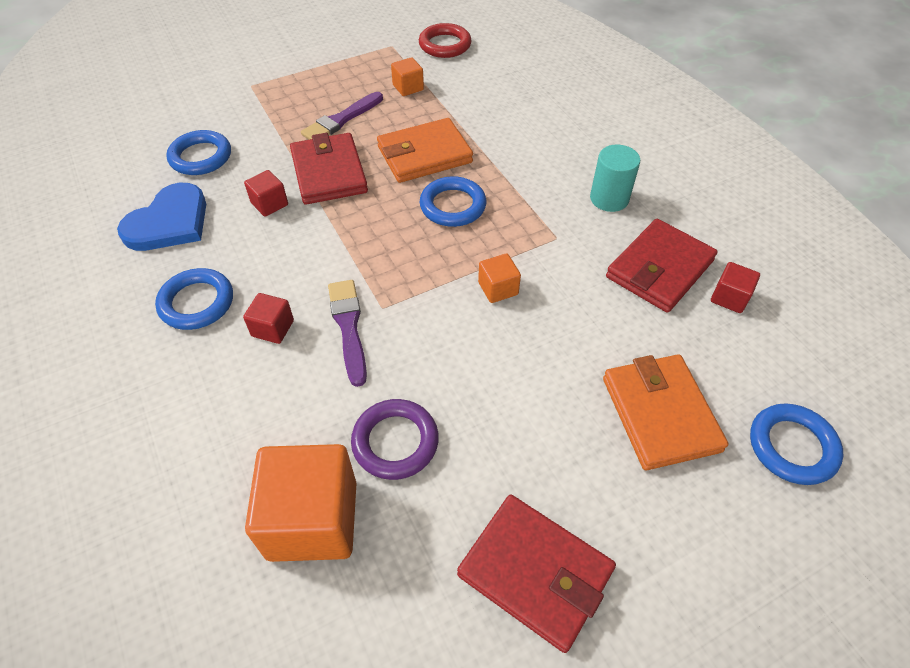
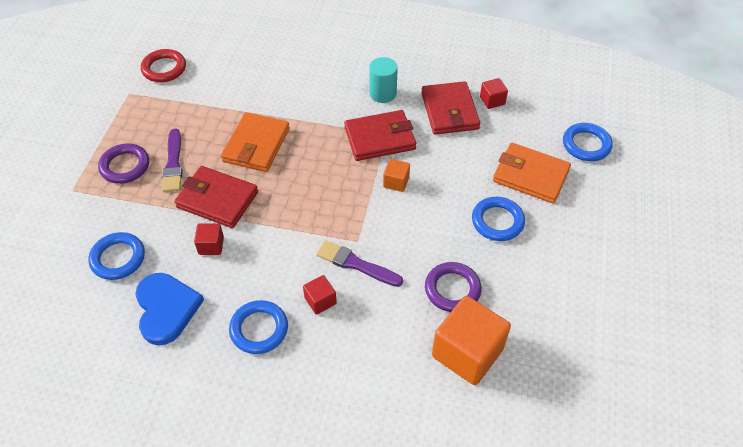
camera: 50 degrees left, 0 degrees up
orange cube [391,57,424,96] -> none
blue ring [420,176,486,227] -> blue ring moved to [472,197,525,241]
red wallet [457,495,616,653] -> red wallet moved to [344,110,416,161]
none -> purple ring [98,143,149,184]

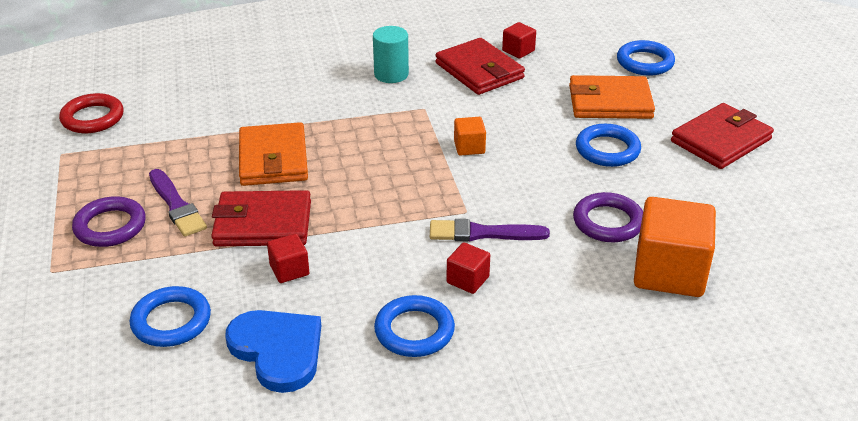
camera: 25 degrees left, 15 degrees down
red wallet [344,110,416,161] -> red wallet moved to [671,103,774,169]

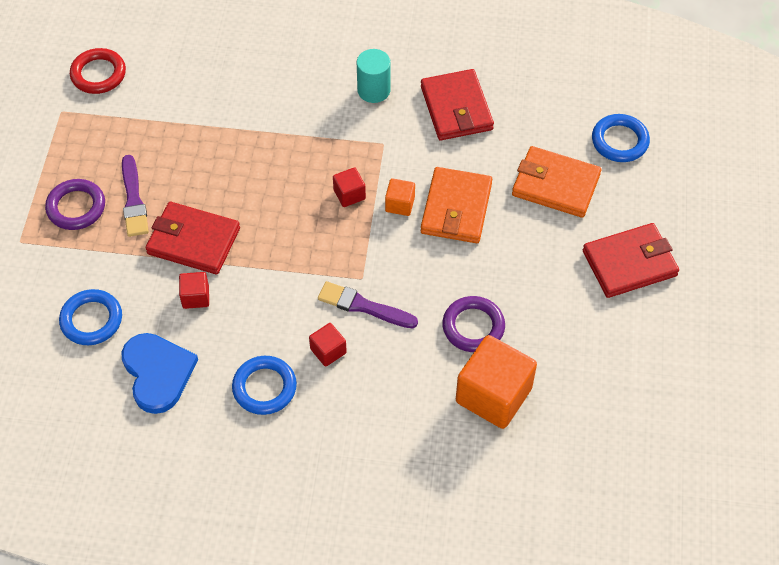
camera: 20 degrees right, 20 degrees up
orange wallet [239,122,308,186] -> orange wallet moved to [421,167,492,243]
red cube [502,22,536,59] -> red cube moved to [333,167,366,207]
blue ring [576,124,641,167] -> none

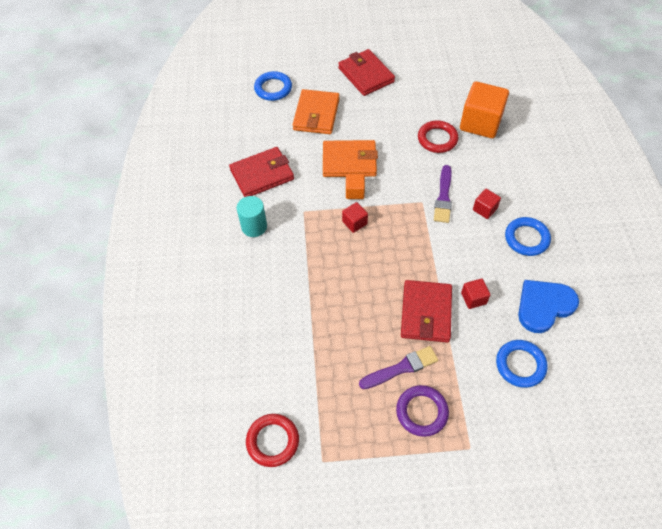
camera: 100 degrees left, 0 degrees up
purple ring [442,296,505,352] -> red ring [418,121,458,153]

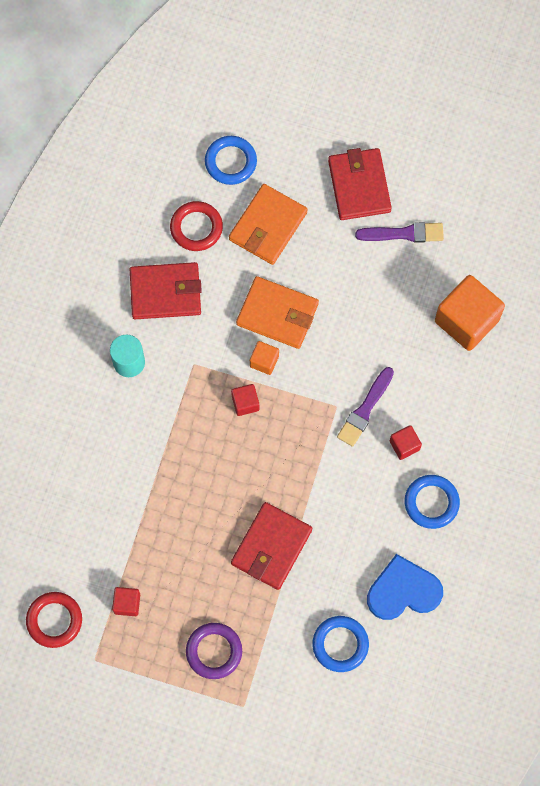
camera: 20 degrees right, 15 degrees up
purple brush [359,346,438,389] -> purple brush moved to [355,222,444,243]
red ring [418,121,458,153] -> red ring moved to [170,201,223,251]
red cube [461,278,490,309] -> red cube moved to [112,587,140,616]

